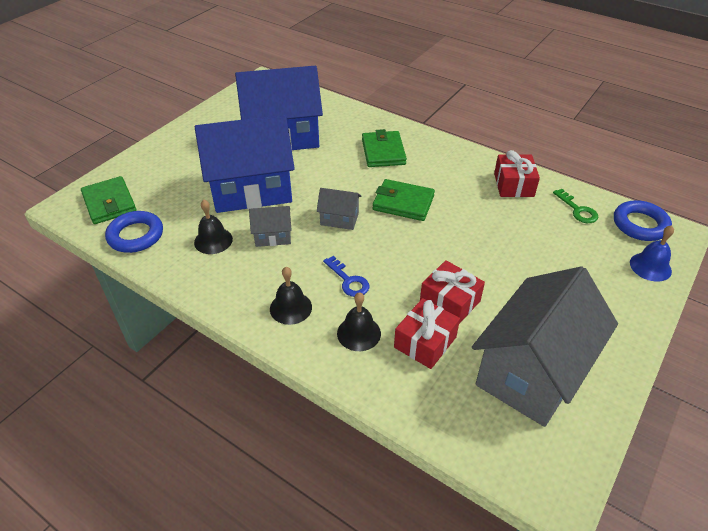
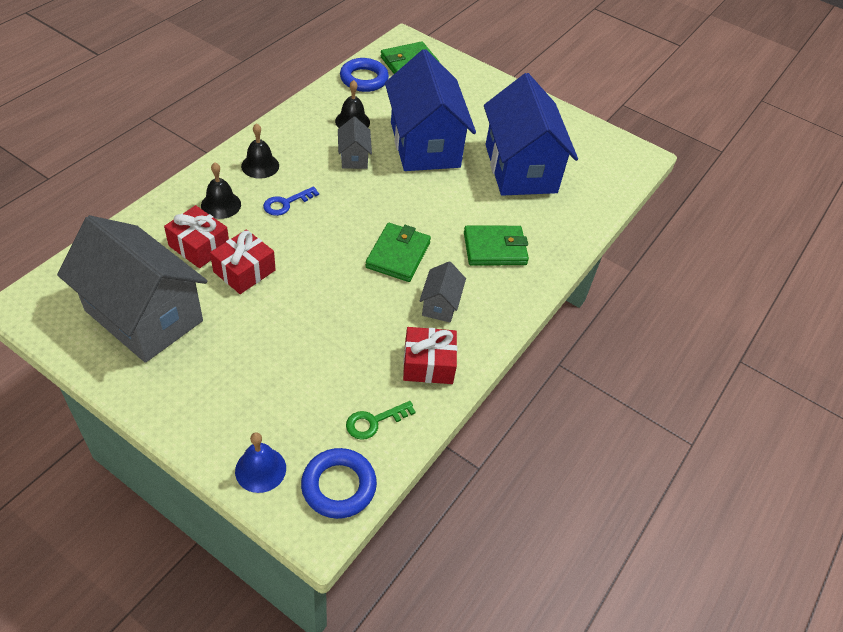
camera: 85 degrees right, 5 degrees up
grey house [317,188,361,230] -> grey house moved to [420,261,466,323]

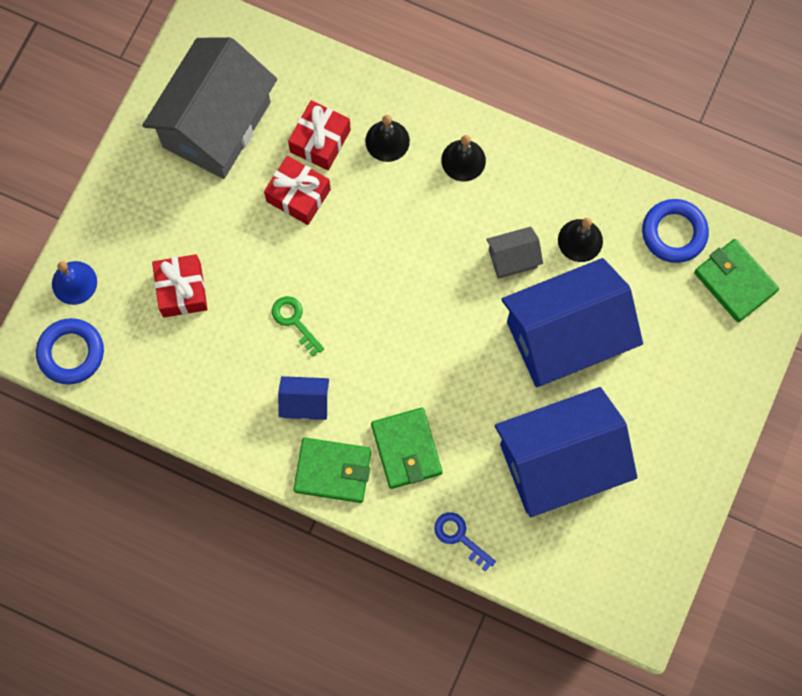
camera: 85 degrees right, 25 degrees up
blue key [263,186,319,216] -> blue key moved to [434,512,496,572]
green key [346,401,416,440] -> green key moved to [272,296,324,356]
green wallet [366,223,431,282] -> green wallet moved to [294,438,371,503]
red gift [403,327,457,384] -> red gift moved to [152,254,208,317]
grey house [420,261,466,323] -> blue house [278,376,329,420]

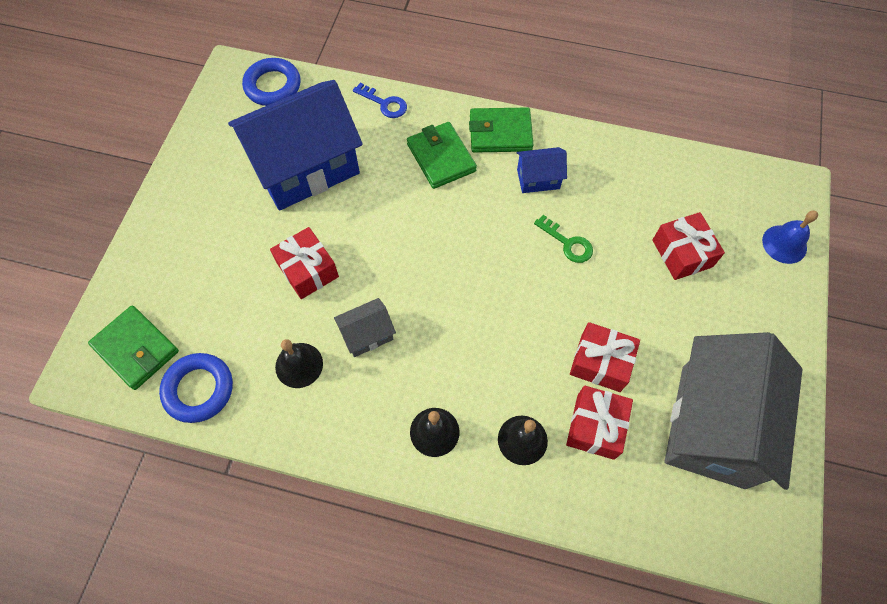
camera: 170 degrees right, 10 degrees down
blue ring [36,318,104,384] -> blue ring moved to [242,58,301,106]
blue house [501,258,643,387] -> red gift [270,227,339,299]

